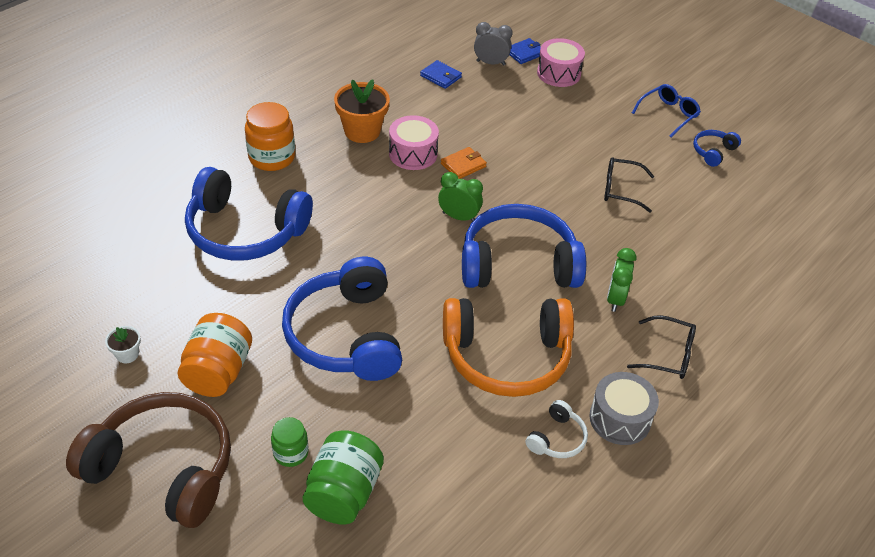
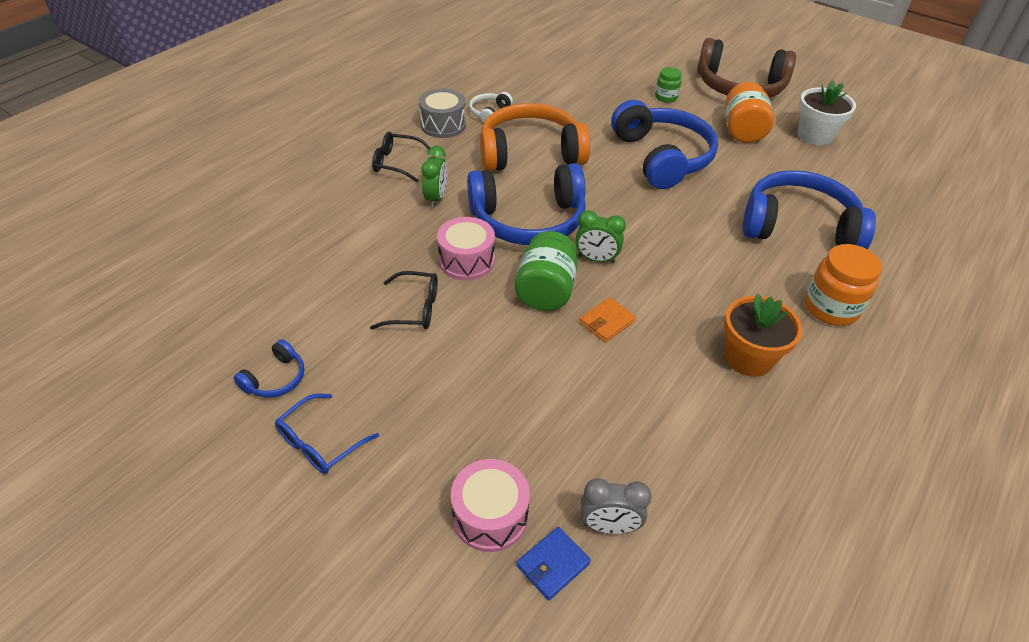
camera: 175 degrees right, 0 degrees up
white flower pot [105,326,141,363] -> white flower pot [798,80,856,146], size x2.04
green jar [303,430,384,525] -> green jar moved to [515,231,577,311]
pink drum [389,115,439,170] -> pink drum moved to [437,217,495,280]
blue wallet [420,60,462,89] -> none

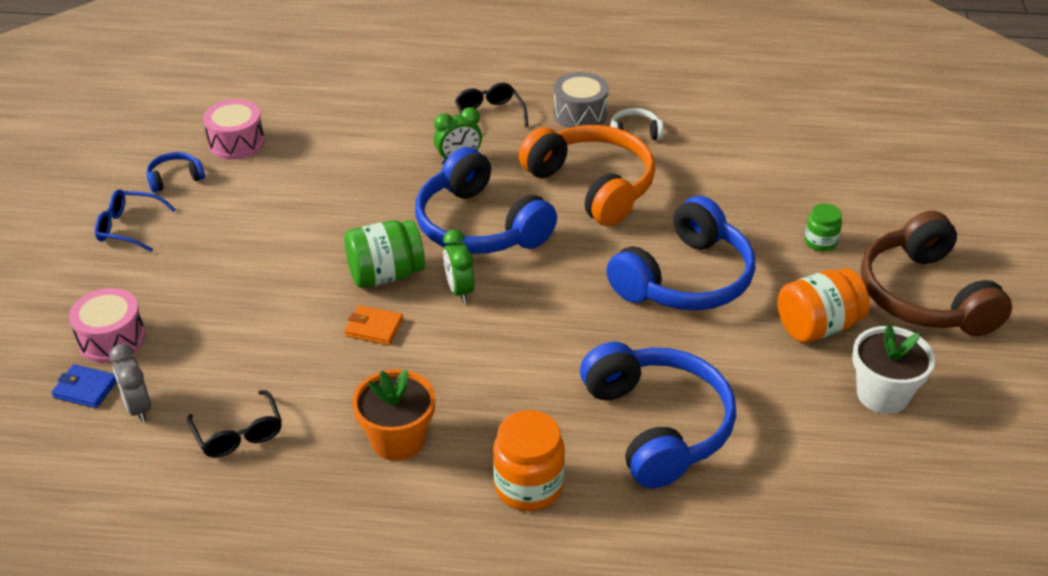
camera: 60 degrees right, 5 degrees down
blue headphones [234,339,304,398] -> blue headphones turned 150 degrees clockwise [147,152,205,193]
black glasses [370,271,438,330] -> black glasses moved to [187,390,282,458]
pink drum [437,217,495,280] -> pink drum moved to [203,99,265,160]

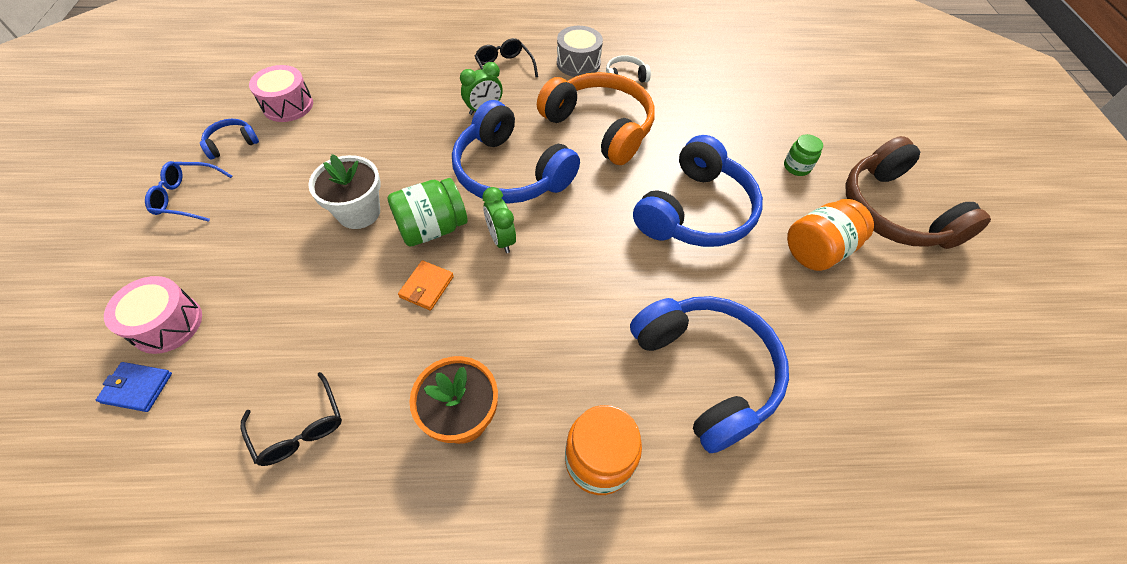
camera: 10 degrees left, 15 degrees up
grey clock [109,344,151,422] -> none
orange wallet [344,305,403,345] -> orange wallet turned 75 degrees counterclockwise [398,260,454,311]
white flower pot [852,324,935,414] -> white flower pot moved to [308,154,381,229]

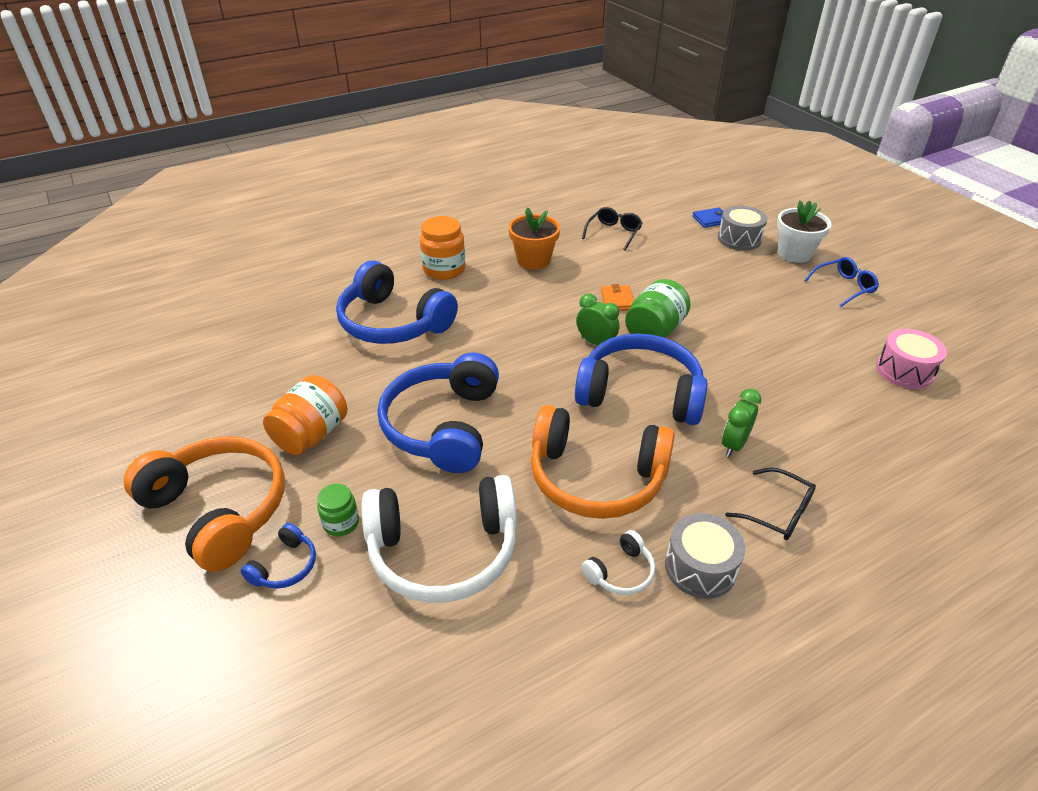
camera: 155 degrees right, 15 degrees down
pink drum [104,276,202,354] -> grey drum [718,206,767,251]
blue headphones [200,119,259,159] -> blue headphones moved to [241,523,316,589]
black glasses [241,372,342,466] -> black glasses turned 90 degrees clockwise [582,207,642,250]
white flower pot [308,154,381,229] -> white flower pot moved to [777,200,832,263]
brown headphones [846,136,991,249] -> orange headphones [124,436,285,572]
none -> white headphones [362,475,517,603]

